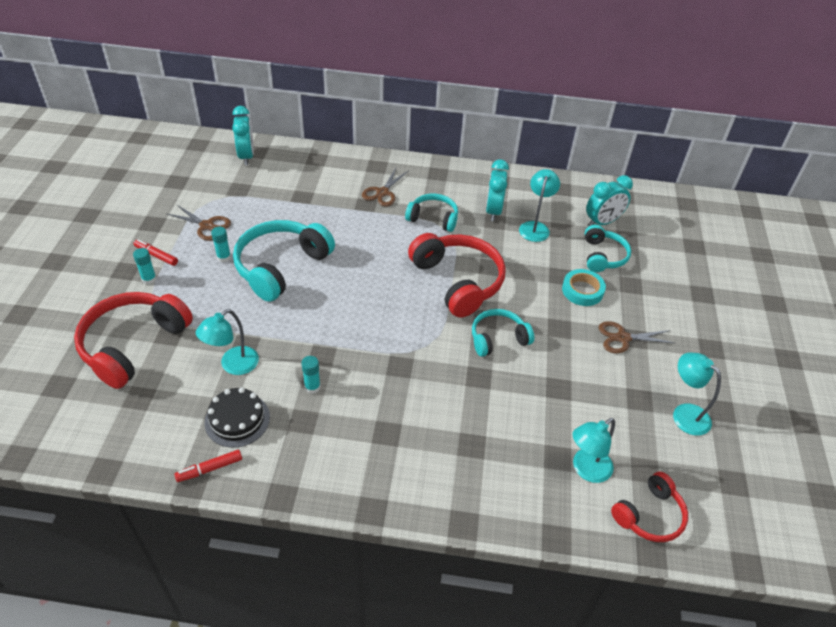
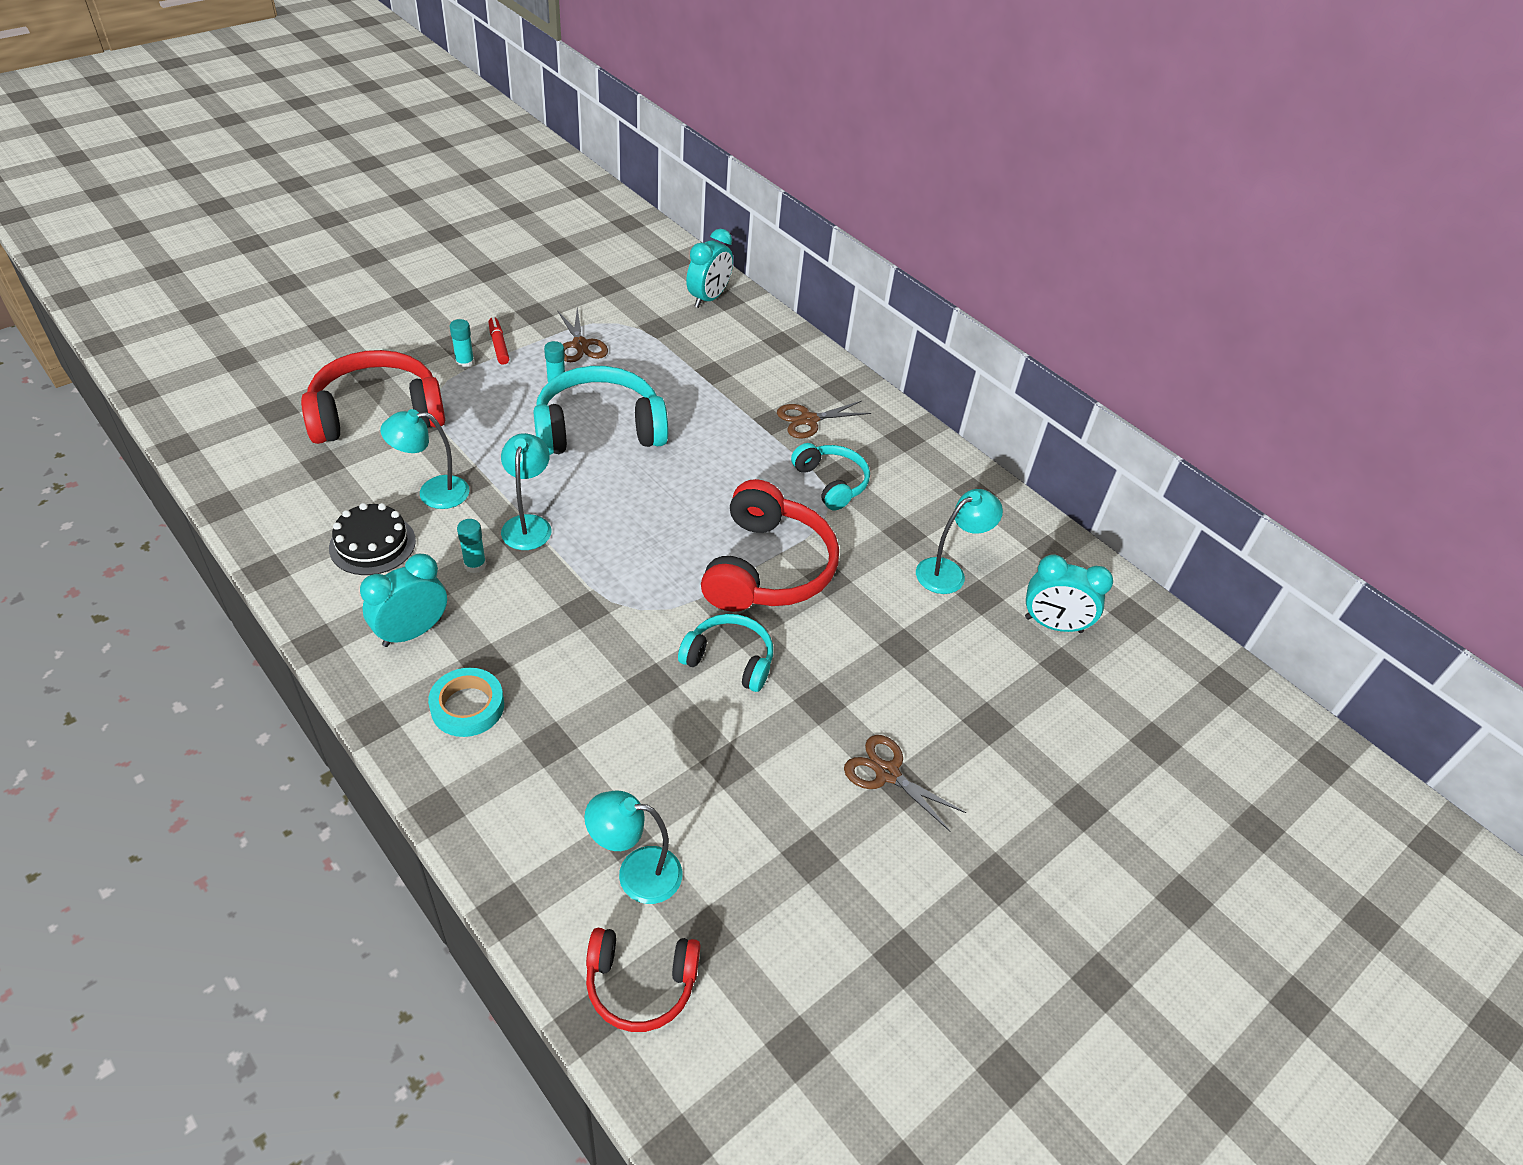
camera: 40 degrees right, 0 degrees up
red marker [174,450,242,482] -> none
turquoise clock [486,159,509,221] -> turquoise clock moved to [360,554,447,647]
turquoise tape [562,269,606,306] -> turquoise tape moved to [428,668,504,737]
turquoise headphones [585,225,631,272] -> none
turquoise lamp [673,352,721,436] -> turquoise lamp moved to [501,433,552,550]

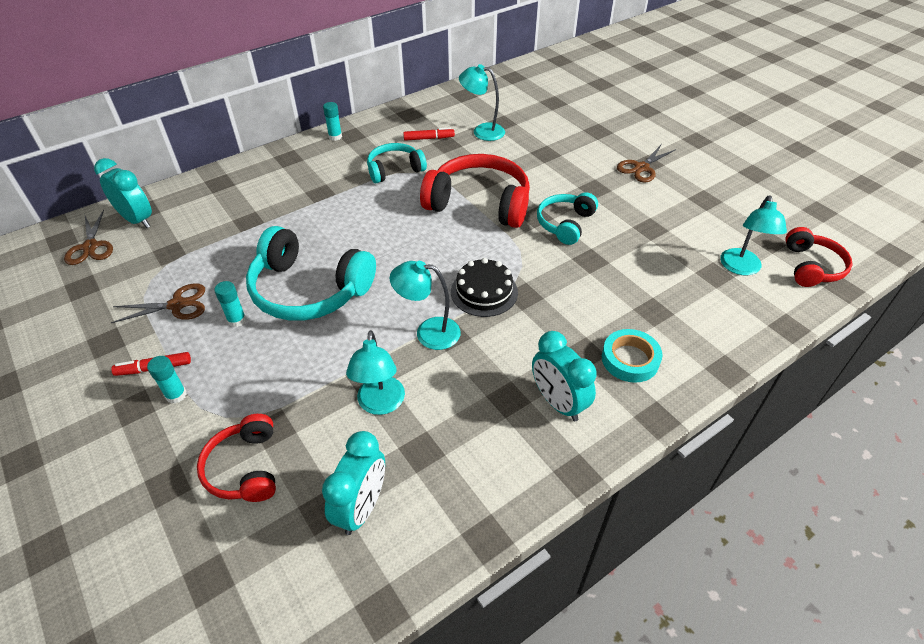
camera: 80 degrees left, 0 degrees up
red headphones [301,350,445,444] -> red headphones [197,414,276,502], size x0.58
black cake [329,503,416,575] -> black cake moved to [451,258,518,317]
turquoise glue stick [457,519,486,573] -> turquoise glue stick moved to [323,102,342,141]
turquoise headphones [533,366,668,455] -> turquoise headphones turned 60 degrees counterclockwise [246,226,376,321]
brown scissors [777,401,871,438] -> brown scissors moved to [64,210,113,265]
turquoise lamp [916,489,1003,594] -> turquoise lamp turned 45 degrees counterclockwise [459,64,505,141]
turquoise clock [1025,555,1113,633] -> turquoise clock moved to [322,431,385,535]
none -> red marker [403,127,455,141]

